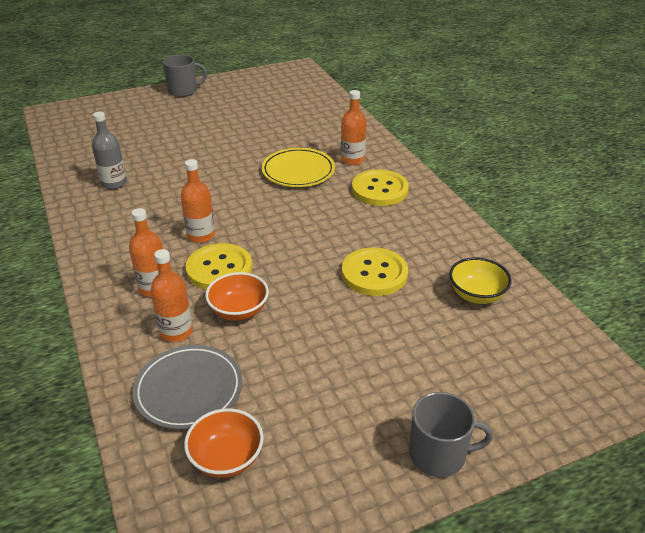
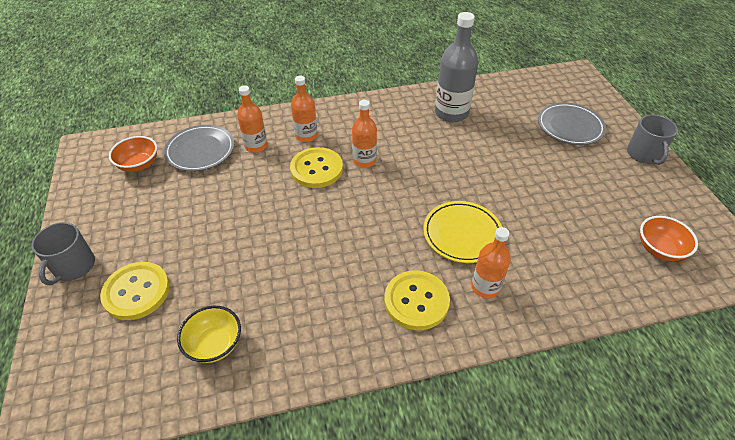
camera: 100 degrees right, 10 degrees up
grey bottle [92,112,127,189] -> grey bottle [435,12,478,122], size x1.59
orange bowl [205,272,269,321] -> orange bowl moved to [640,216,698,261]
yellow button [342,247,408,296] -> yellow button moved to [100,262,170,320]
none -> grey plate [538,103,606,145]

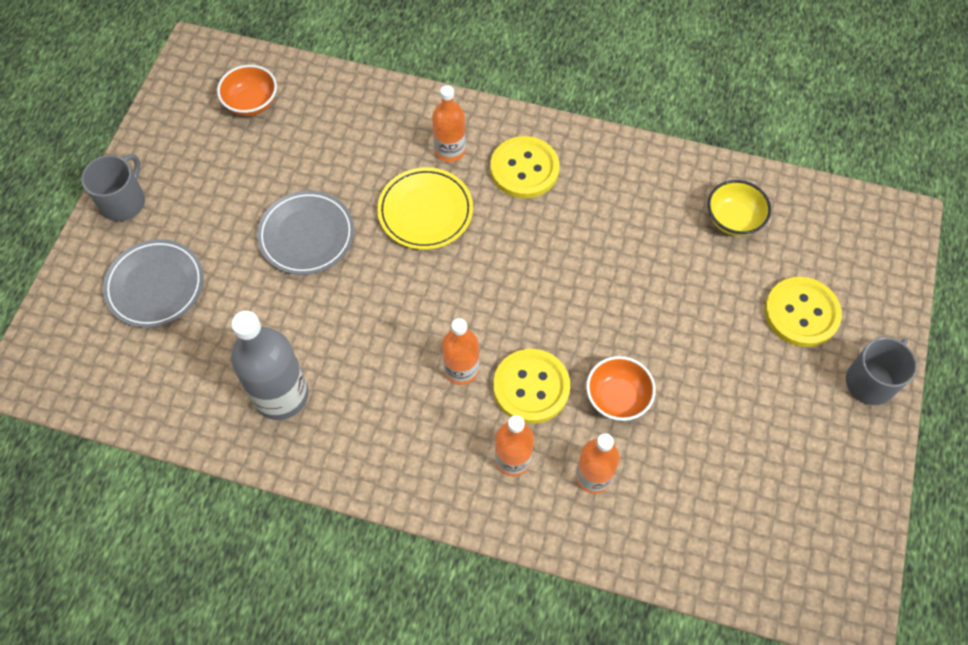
camera: 150 degrees left, 15 degrees up
orange bowl [109,136,157,172] -> orange bowl moved to [586,356,656,421]
grey plate [164,125,234,171] -> grey plate moved to [257,191,354,275]

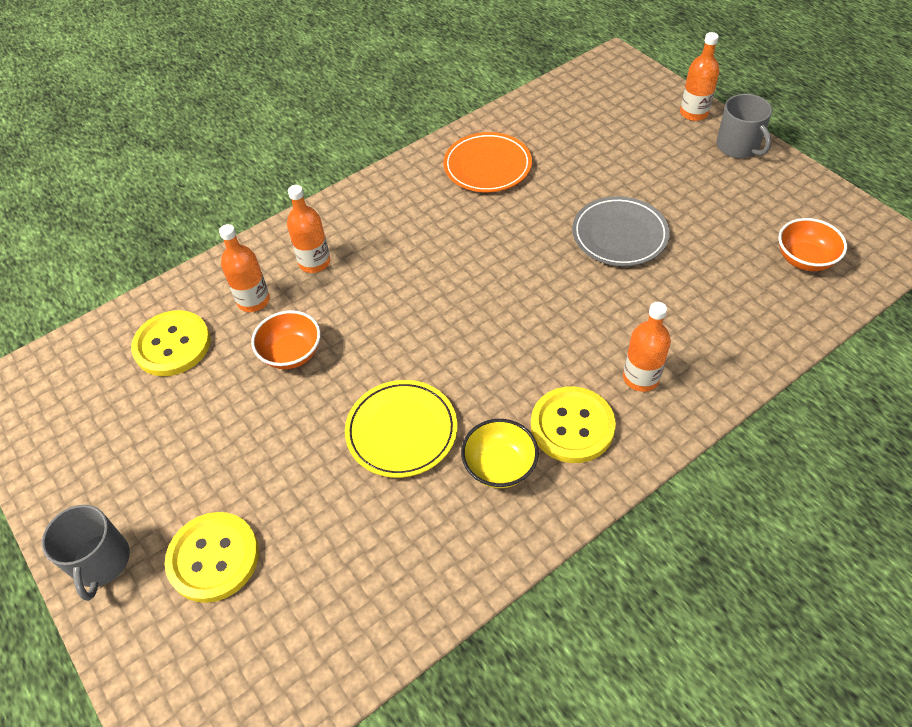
camera: 130 degrees right, 10 degrees down
grey plate [103,239,204,328] -> none
grey bottle [231,311,309,420] -> orange plate [443,132,532,192]
yellow plate [377,167,473,250] -> yellow plate moved to [345,380,457,478]
orange bottle [442,318,479,385] -> orange bottle moved to [680,32,720,121]
yellow button [493,349,570,423] -> yellow button moved to [131,310,211,376]
yellow bowl [707,180,771,236] -> yellow bowl moved to [461,419,539,488]

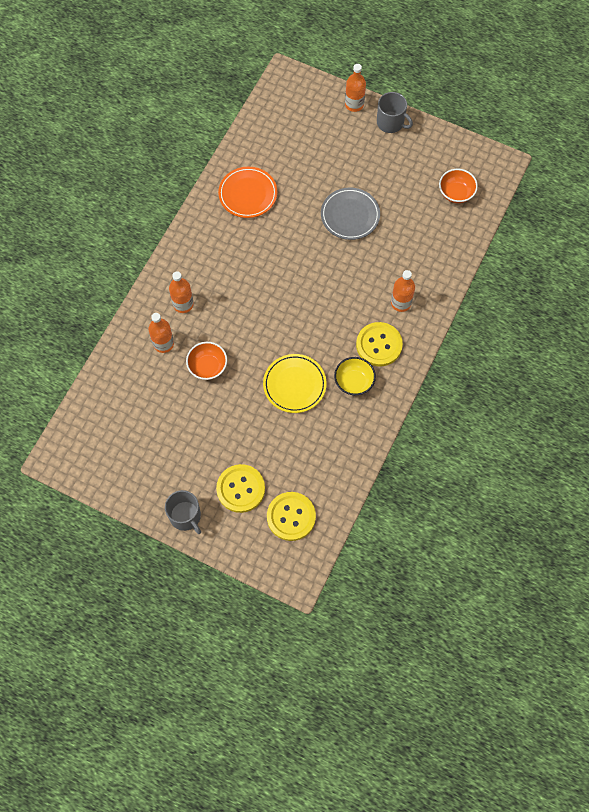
camera: 30 degrees left, 15 degrees up
yellow button [131,310,211,376] -> yellow button moved to [267,492,316,541]

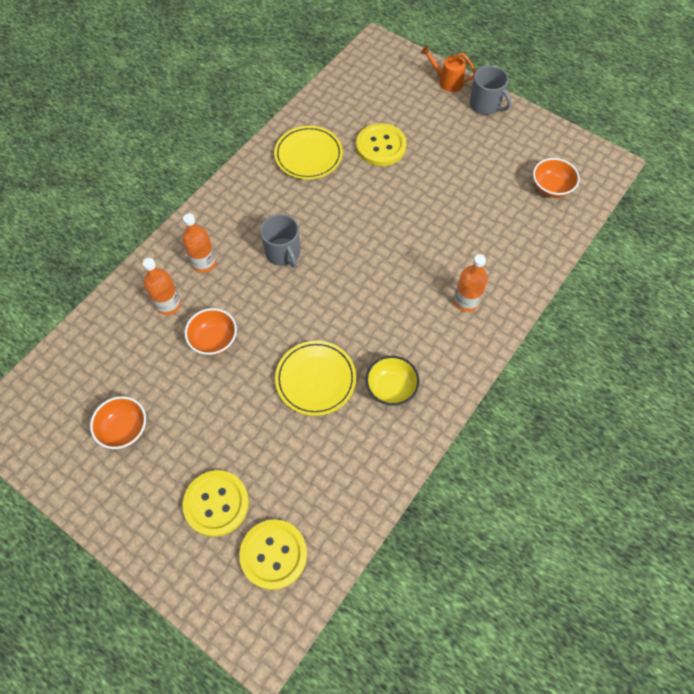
camera: 10 degrees right, 5 degrees down
grey mug [165,490,201,534] -> grey mug moved to [260,214,300,268]
orange plate [218,167,277,218] -> yellow plate [274,126,343,180]
grey plate [321,188,380,240] -> none
orange bottle [345,64,366,112] -> orange watering can [421,46,476,92]
yellow button [356,322,403,366] -> yellow button moved to [356,123,407,166]
none -> orange bowl [90,396,146,449]

